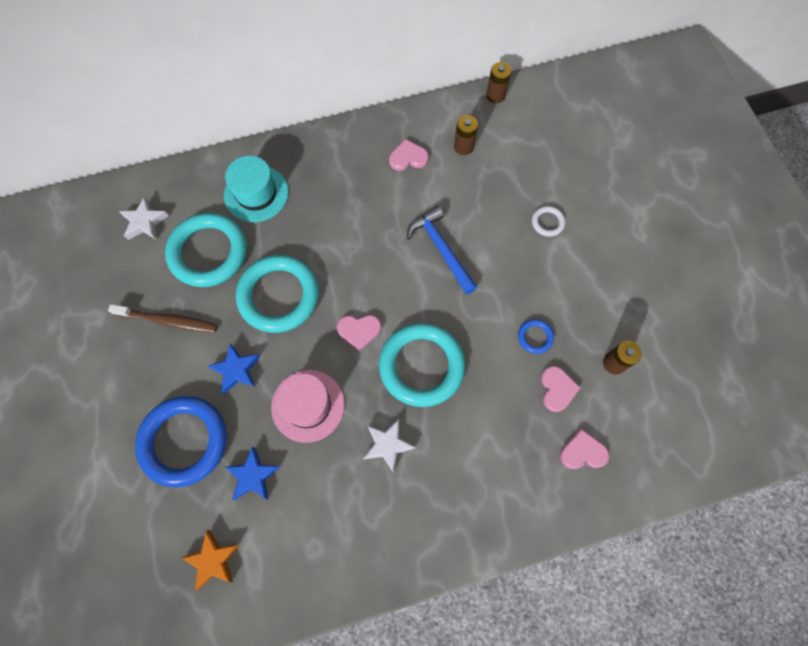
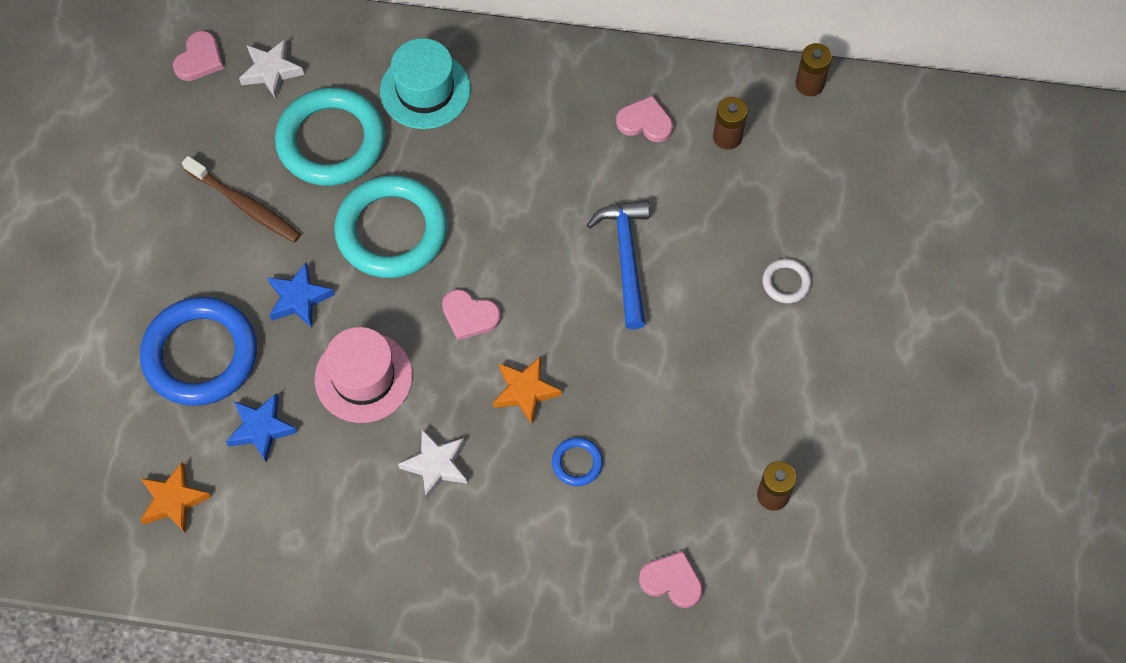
camera: 25 degrees right, 5 degrees down
turquoise ring [379,323,465,407] -> orange star [493,356,562,424]
blue ring [518,319,554,354] -> blue ring moved to [552,437,603,486]
pink heart [541,366,581,412] -> pink heart moved to [173,31,224,81]

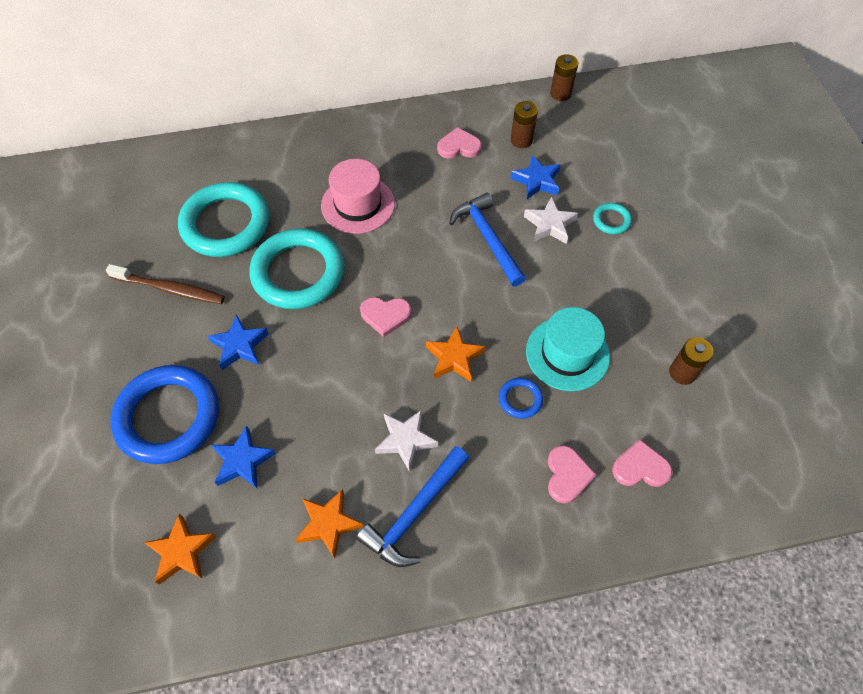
camera: 20 degrees left, 5 degrees down
pink heart [173,31,224,81] -> pink heart moved to [548,445,597,504]
white star [239,39,304,99] -> white star moved to [524,197,578,244]
pink hat [315,327,413,423] -> pink hat moved to [321,159,395,234]
turquoise hat [380,38,471,129] -> turquoise hat moved to [526,307,610,391]
white ring [762,258,811,303] -> turquoise ring [593,203,632,234]
none -> orange star [295,489,363,558]
none -> blue hammer [356,446,469,567]
none -> blue star [510,155,561,199]

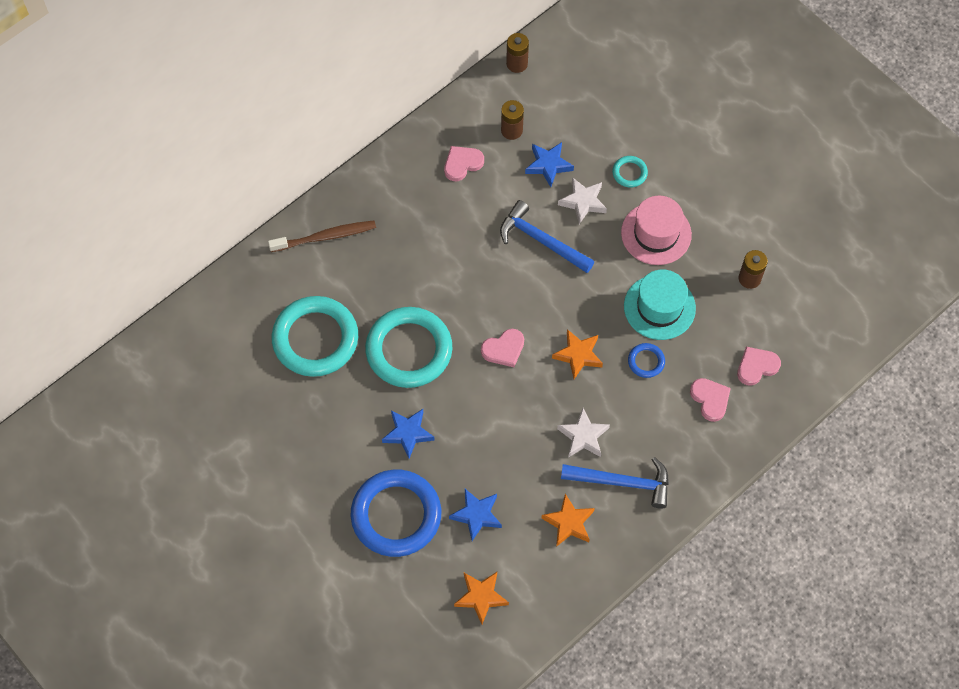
camera: 30 degrees left, 5 degrees up
brown toothbrush [106,264,225,304] -> brown toothbrush moved to [268,221,376,252]
pink hat [321,159,395,234] -> pink hat moved to [621,195,692,265]
blue hammer [356,446,469,567] -> blue hammer turned 90 degrees counterclockwise [561,457,669,509]

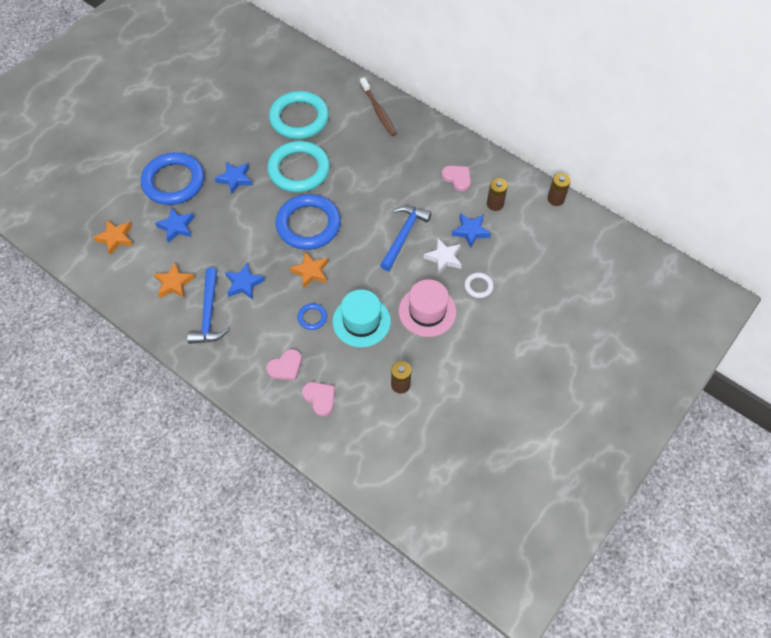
camera: 80 degrees right, 5 degrees down
pink heart [481,329,524,367] -> blue ring [275,194,341,250]
white star [557,408,610,458] -> blue star [225,262,265,299]
turquoise ring [612,156,648,188] -> white ring [464,272,494,298]

